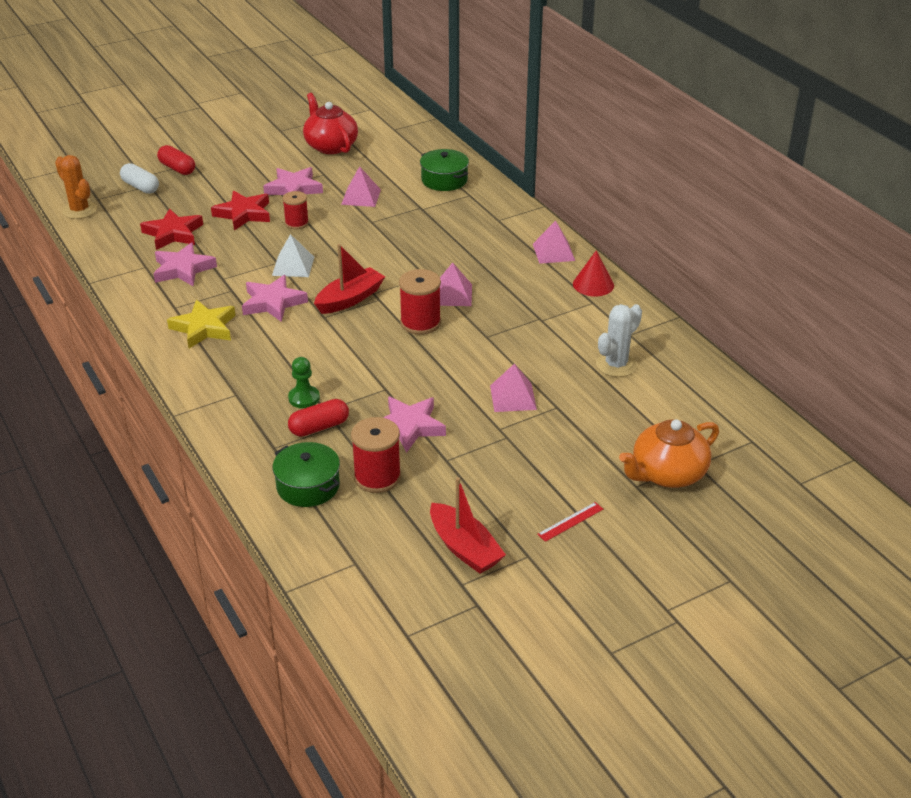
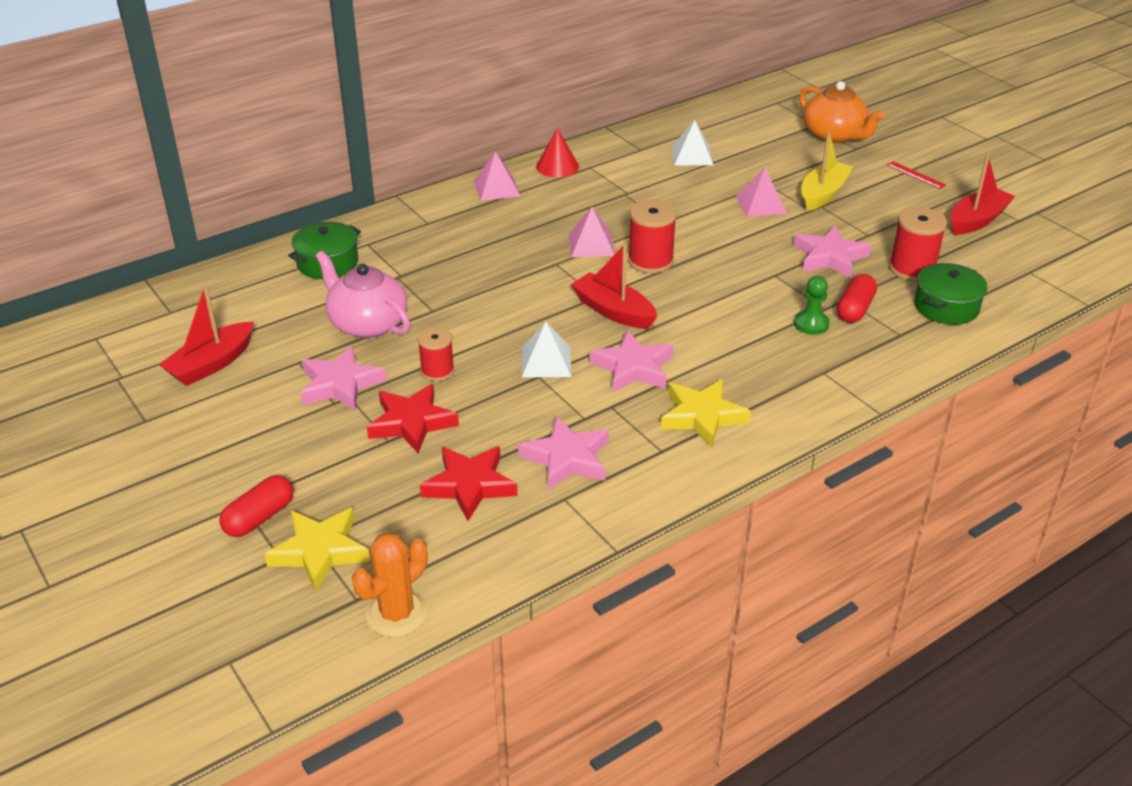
camera: 95 degrees left, 0 degrees up
white capsule [120,163,159,194] -> yellow star [265,508,370,592]
red capsule [288,399,349,437] -> red capsule turned 60 degrees clockwise [837,274,877,323]
red teapot [303,93,358,154] -> red boat [159,285,254,386]
pink pyramid [341,166,381,207] -> pink teapot [316,251,410,338]
white cactus [596,304,642,377] -> white pyramid [671,120,713,165]
none -> yellow boat [801,131,853,211]

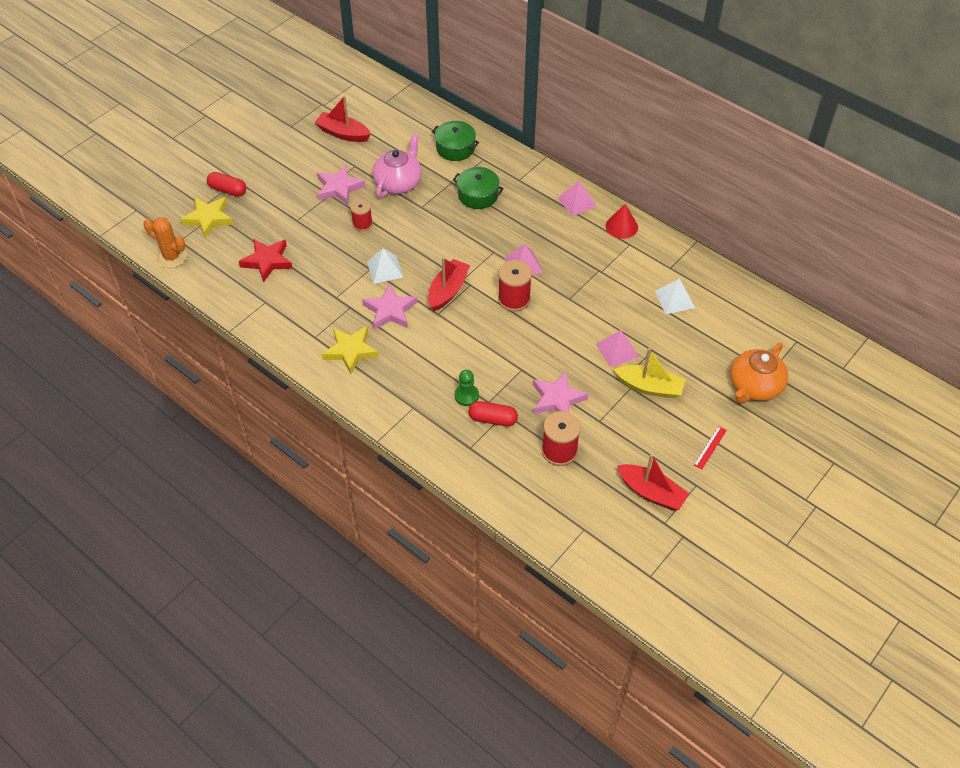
camera: 75 degrees right, 15 degrees up
red star [367,384,459,453] -> none
pink star [518,416,609,490] -> none
green pot [914,263,988,325] -> green pot moved to [453,167,504,209]

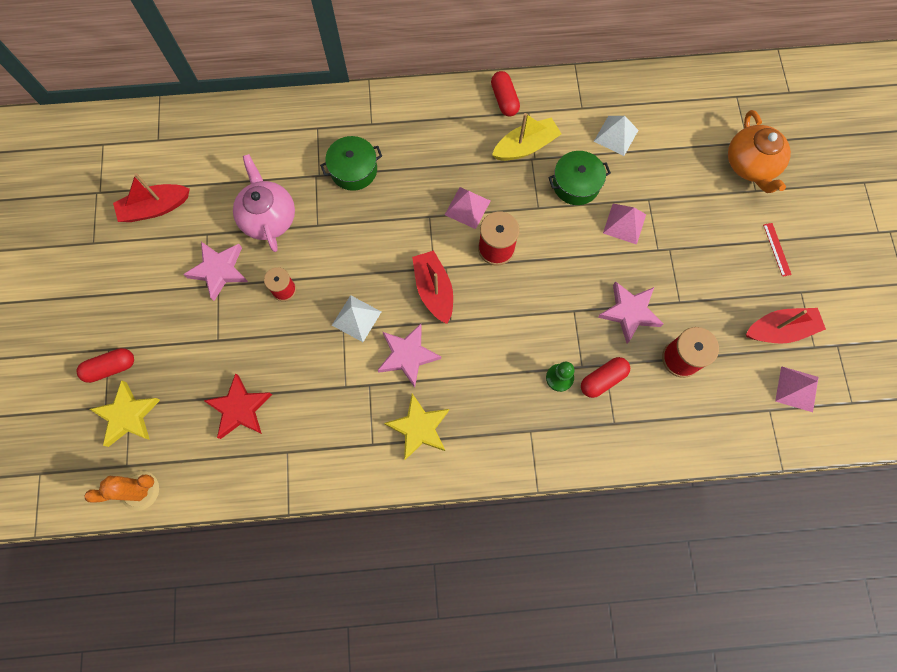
camera: 45 degrees left, 20 degrees up
green pot [432,121,479,161] -> green pot moved to [548,151,611,205]
pink pyramid [558,181,597,216] -> pink pyramid moved to [775,366,819,412]
red cone [606,204,638,239] -> red capsule [491,71,520,117]
yellow boat [614,348,686,398] -> yellow boat moved to [492,113,562,161]

